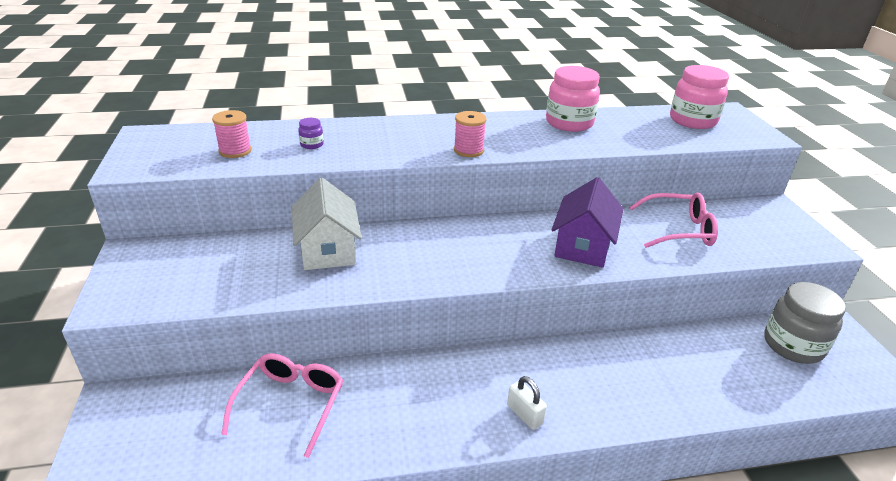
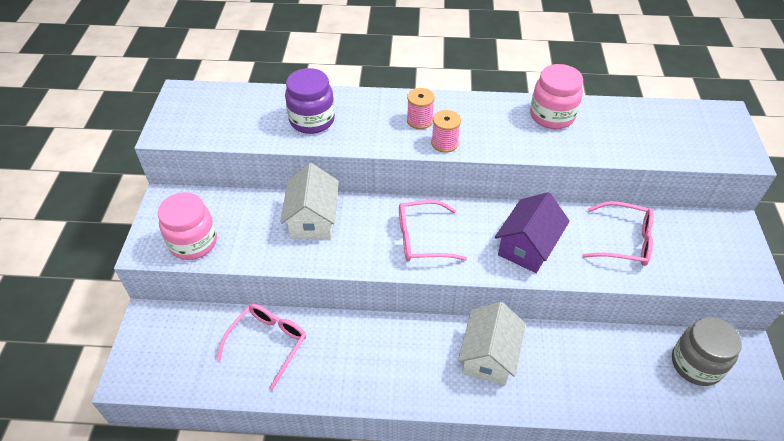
camera: 15 degrees right, 15 degrees up
pink spool [212,110,252,158] -> pink spool moved to [407,88,435,129]
purple jar [298,118,324,149] -> purple jar [285,68,335,134], size x2.29
white padlock [507,376,547,430] -> none
pink jar [670,65,729,129] -> pink jar moved to [158,192,217,260]
none -> pink glasses [399,200,467,261]
none -> white house [458,302,526,385]

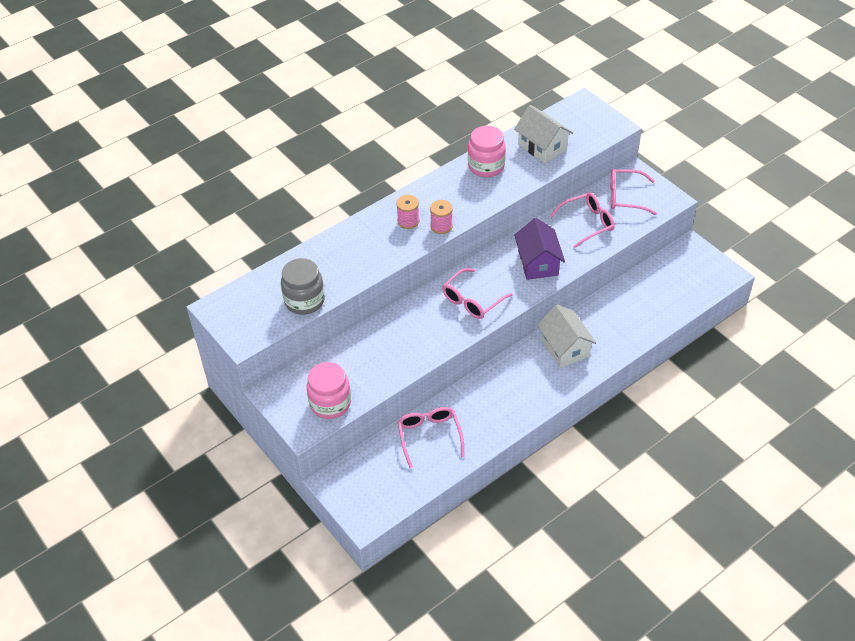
camera: 40 degrees left, 0 degrees up
white house [281,163,339,239] -> white house moved to [514,105,573,163]
purple jar [285,68,335,134] -> none
grey jar [672,317,742,386] -> grey jar moved to [281,258,325,315]
none -> pink glasses [610,169,657,215]

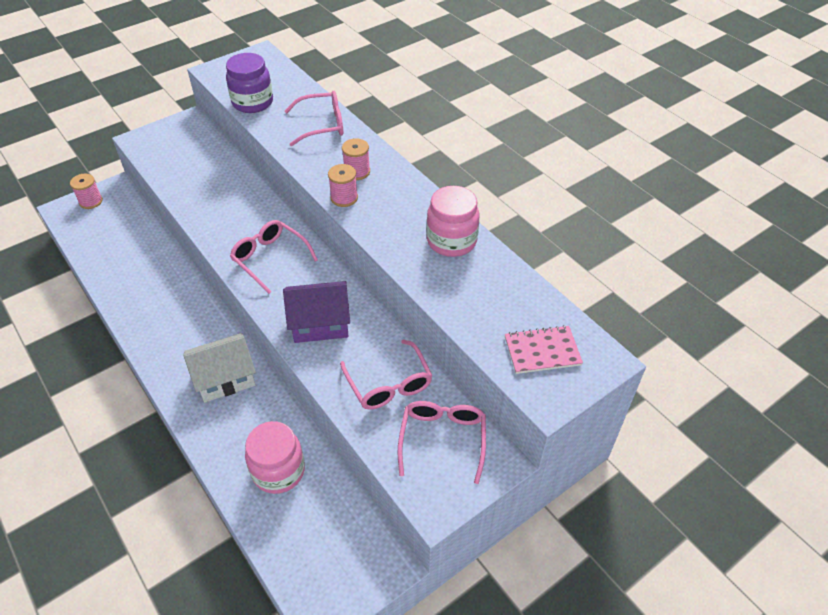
camera: 90 degrees right, 0 degrees up
grey jar [281,258,325,315] -> purple jar [226,53,273,113]
pink jar [307,362,351,419] -> pink jar moved to [245,421,305,494]
pink glasses [398,407,464,468] -> pink glasses moved to [285,91,343,146]
white house [514,105,573,163] -> none
none -> pink spool [70,174,103,209]
none -> pink notebook [505,325,583,374]

